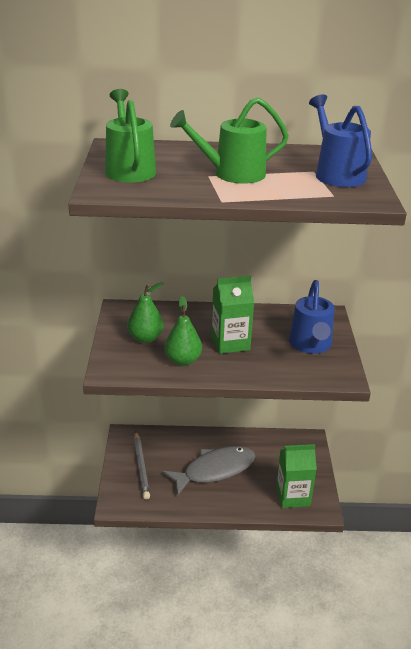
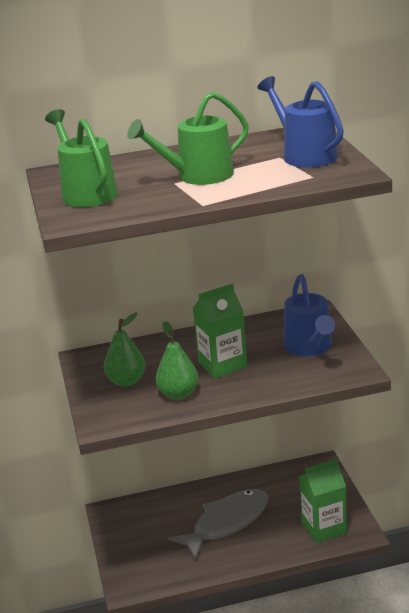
camera: 10 degrees left, 5 degrees down
grey pencil [134,431,150,500] -> none

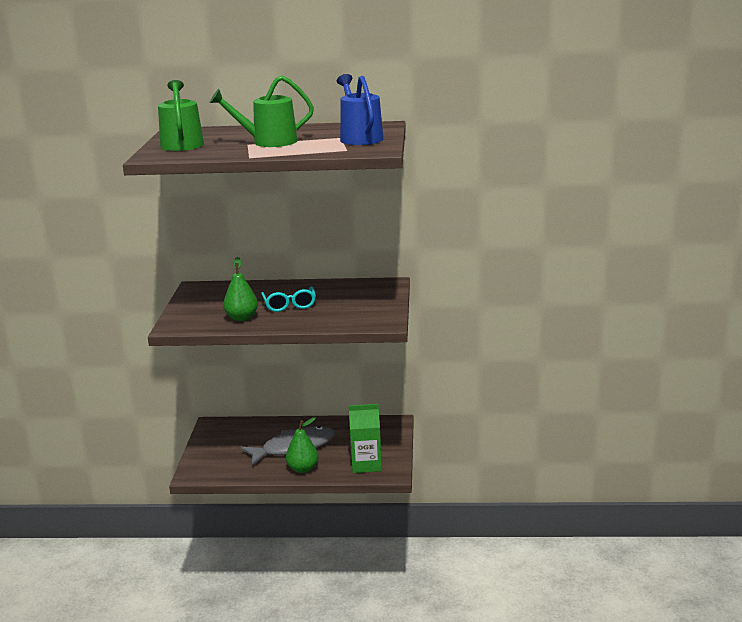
camera: 15 degrees right, 5 degrees down
green pear [104,312,146,386] -> green pear moved to [286,417,318,473]
green carton [193,284,247,378] -> turquoise glasses [261,286,316,312]
blue watering can [284,274,335,356] -> none

